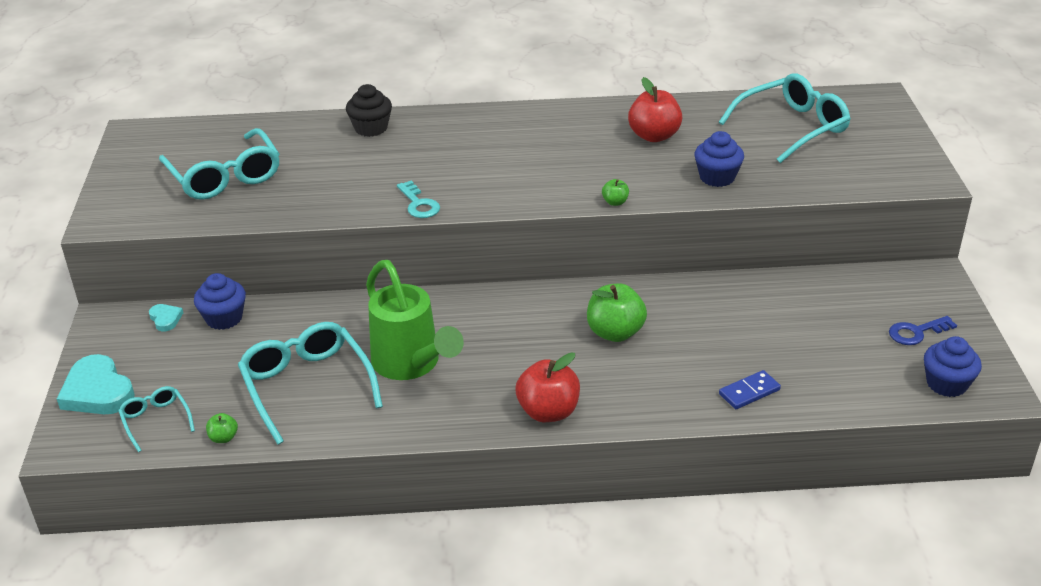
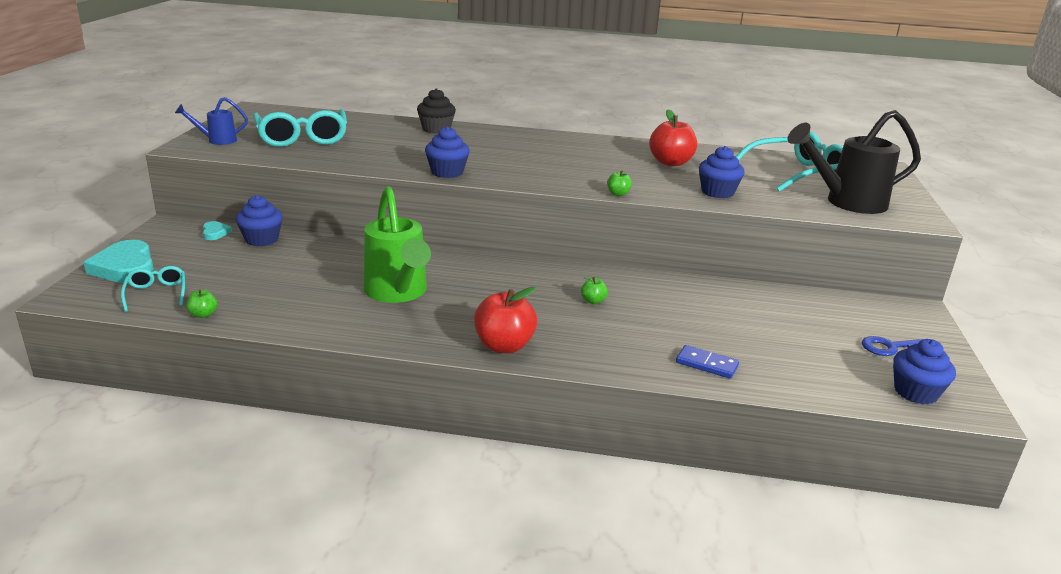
camera: 10 degrees right, 10 degrees down
turquoise glasses [238,322,383,445] -> none
turquoise key [397,181,440,218] -> blue cupcake [425,126,470,178]
green apple [587,283,647,342] -> green apple [581,277,608,304], size x0.48
blue domino [719,370,781,409] -> blue domino turned 45 degrees clockwise [676,345,739,379]
none -> blue watering can [175,97,248,145]
none -> black watering can [787,110,921,214]

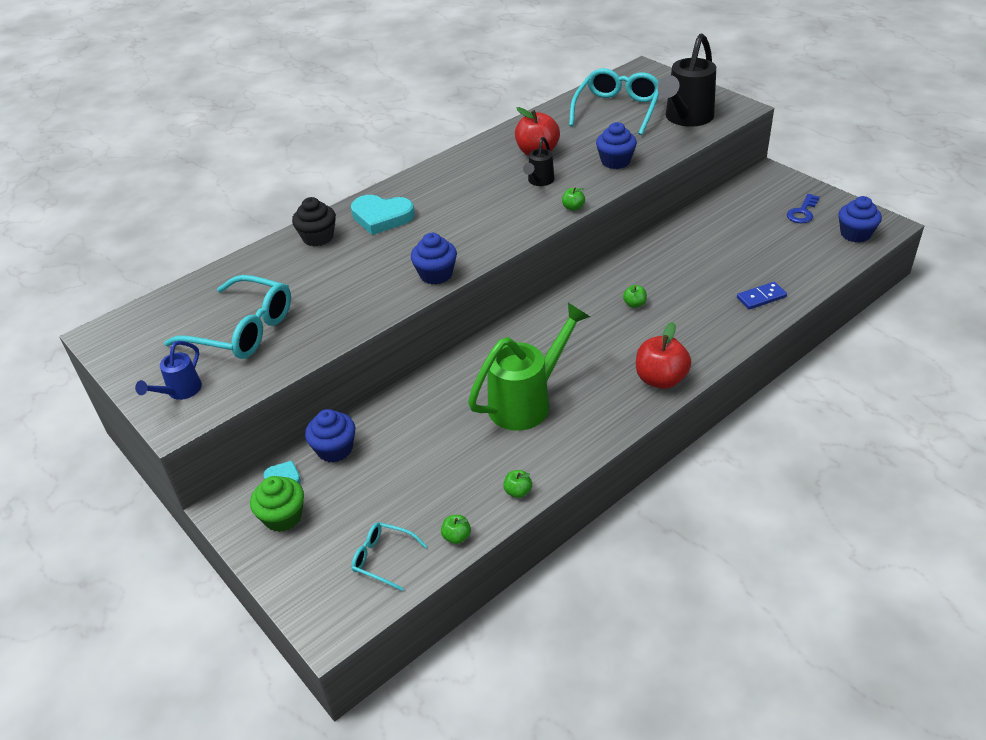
camera: 45 degrees left, 15 degrees up
turquoise heart [84,240,154,283] -> turquoise heart moved to [351,195,415,235]
green watering can [364,186,431,303] -> green watering can turned 60 degrees counterclockwise [468,303,590,431]
none -> green cupcake [250,476,304,532]
none -> green apple [503,470,532,498]
none -> black watering can [523,137,554,186]

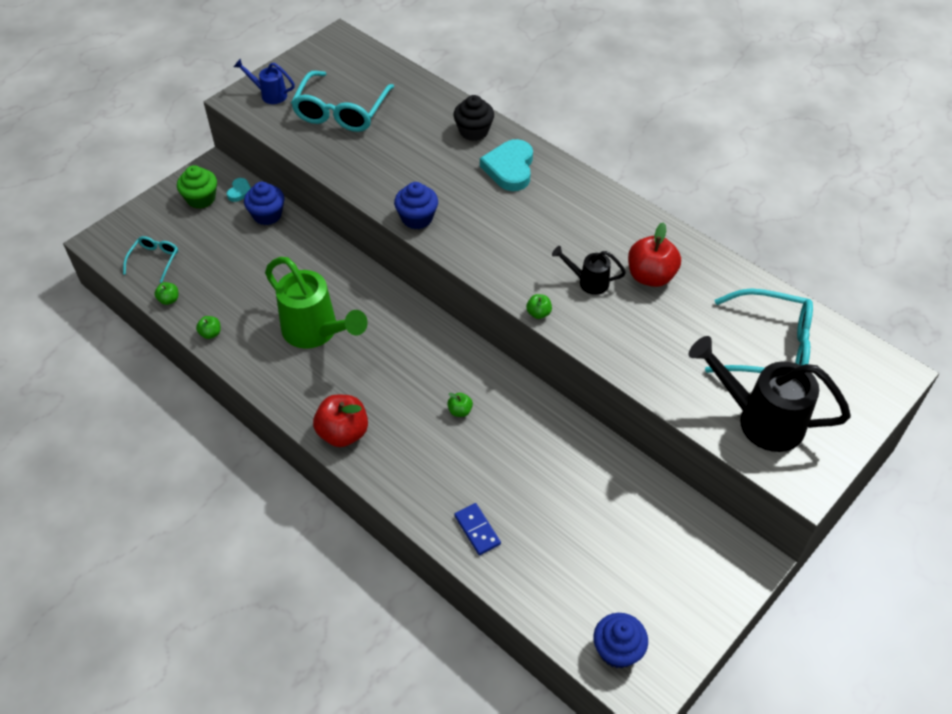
camera: 80 degrees right, 10 degrees up
blue cupcake [596,122,637,169] -> none
blue key [787,194,820,223] -> none

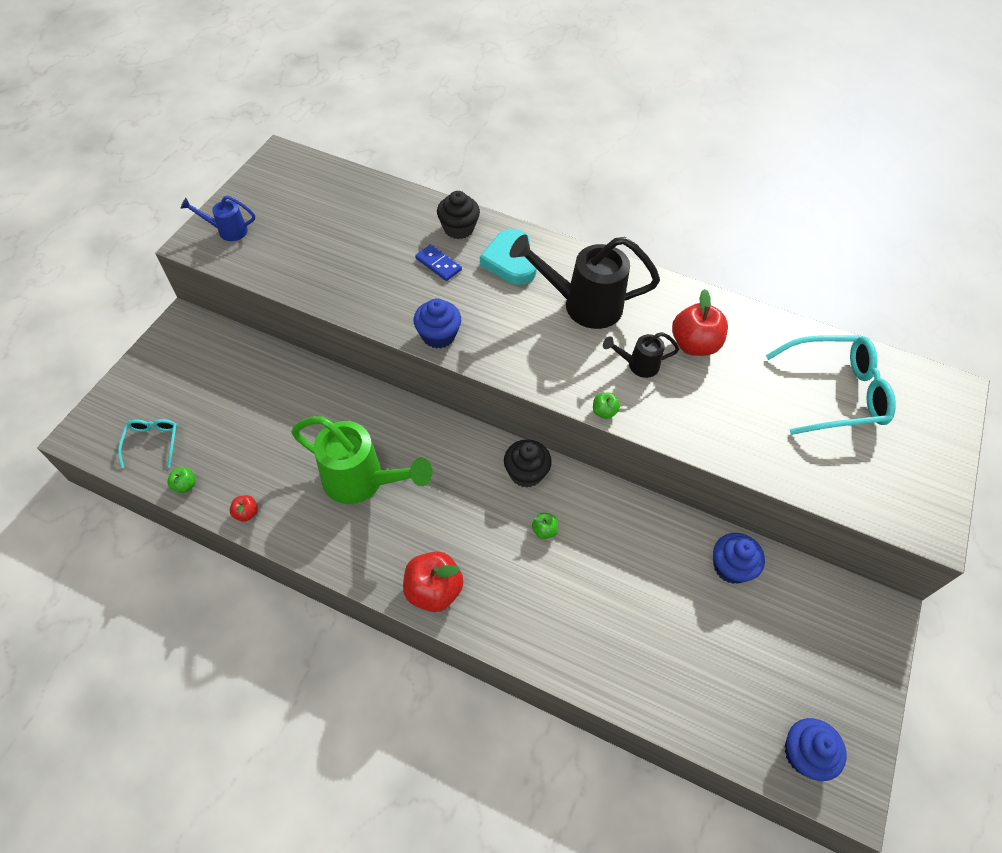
camera: 20 degrees left, 5 degrees up
green cupcake [177,165,217,209] -> none
green apple [196,316,221,339] -> red apple [230,495,258,522]
turquoise heart [227,178,251,202] -> none
blue cupcake [244,182,284,225] -> blue cupcake moved to [713,533,765,584]
turquoise glasses [291,71,394,132] -> none
blue domino [454,503,501,555] -> blue domino moved to [415,244,462,281]
black watering can [689,336,851,452] -> black watering can moved to [510,234,660,329]
none -> black cupcake [504,439,552,488]

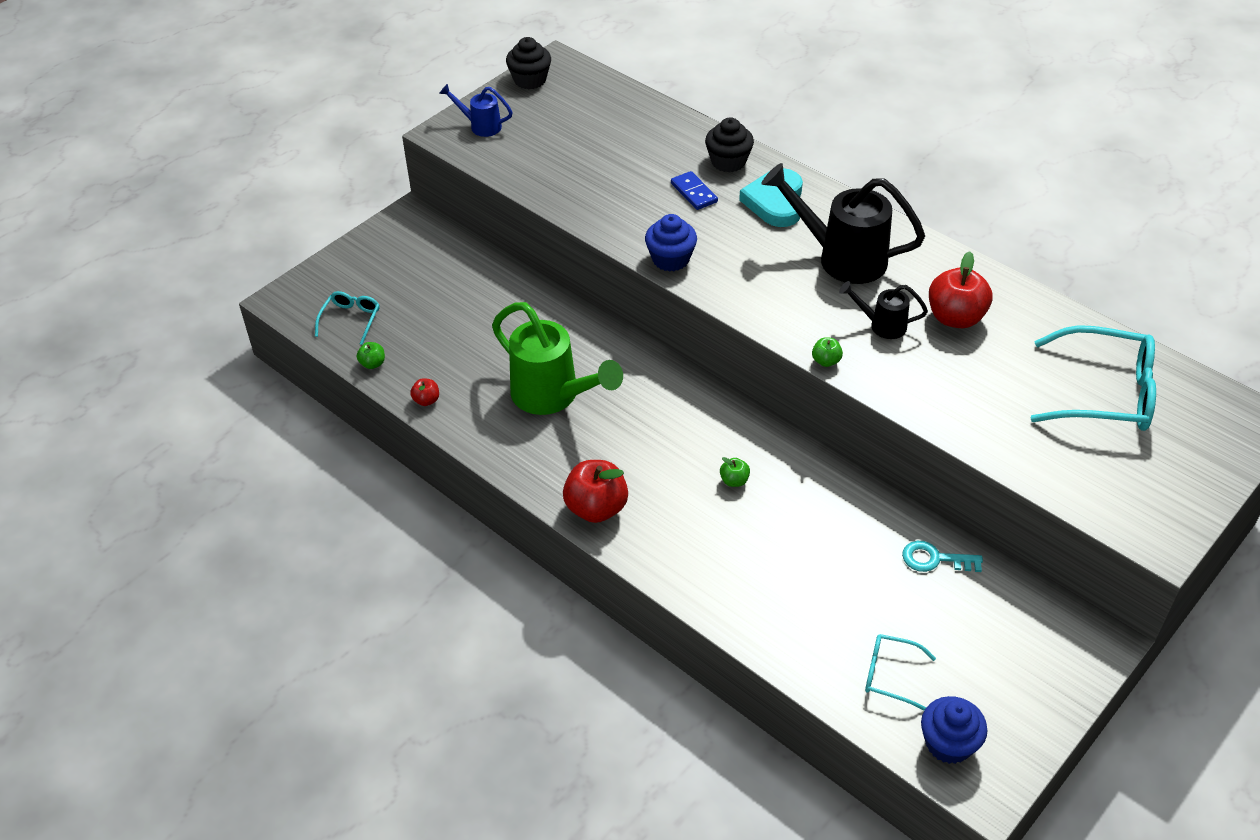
camera: 20 degrees right, 10 degrees down
black cupcake [504,439,552,488] -> black cupcake moved to [506,37,551,89]
blue cupcake [713,533,765,584] -> turquoise key [902,541,983,572]
none -> turquoise glasses [865,634,936,710]

